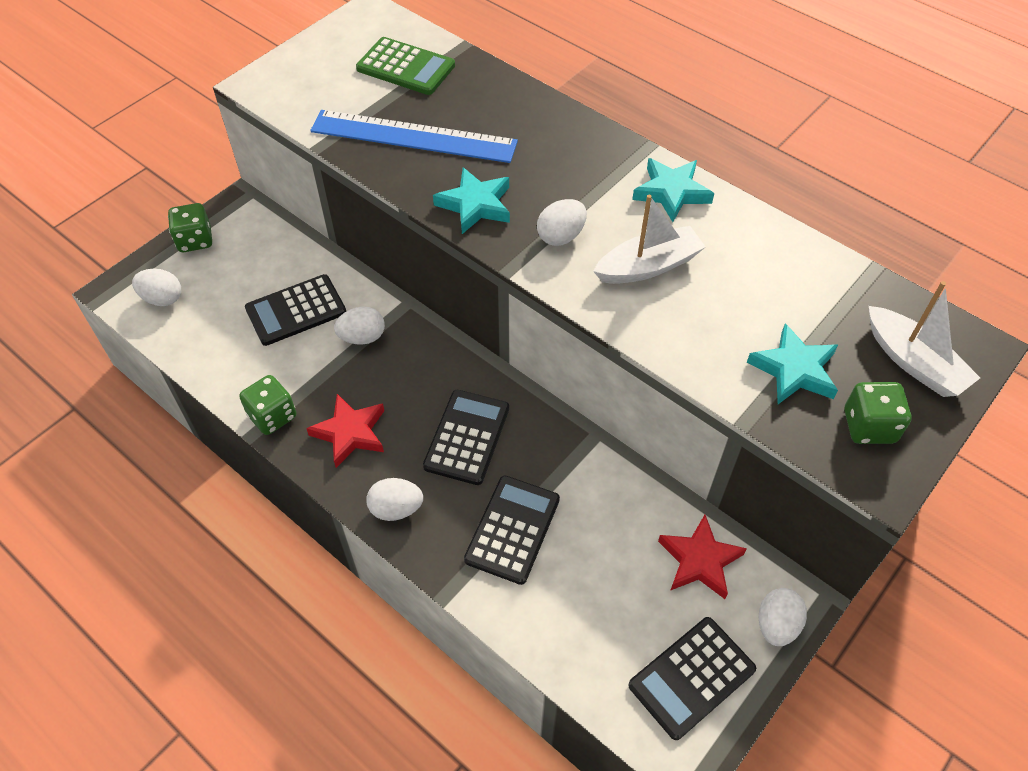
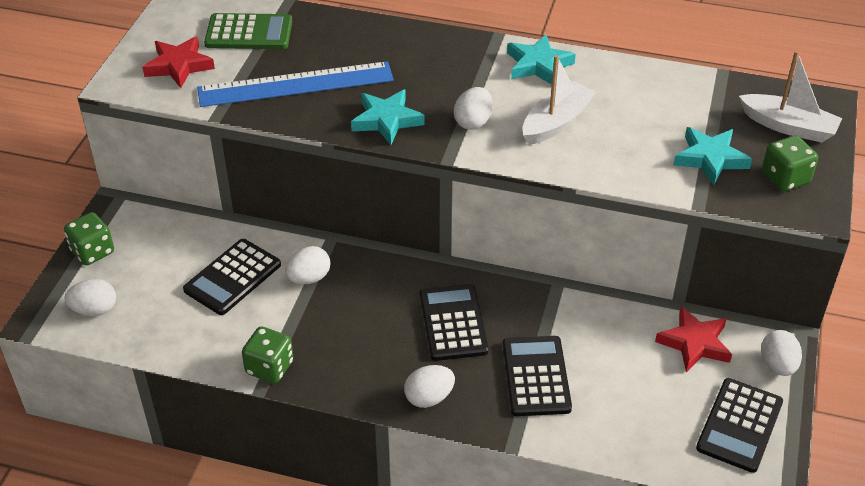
camera: 25 degrees left, 10 degrees down
red star [306,394,384,468] -> red star moved to [142,37,215,88]

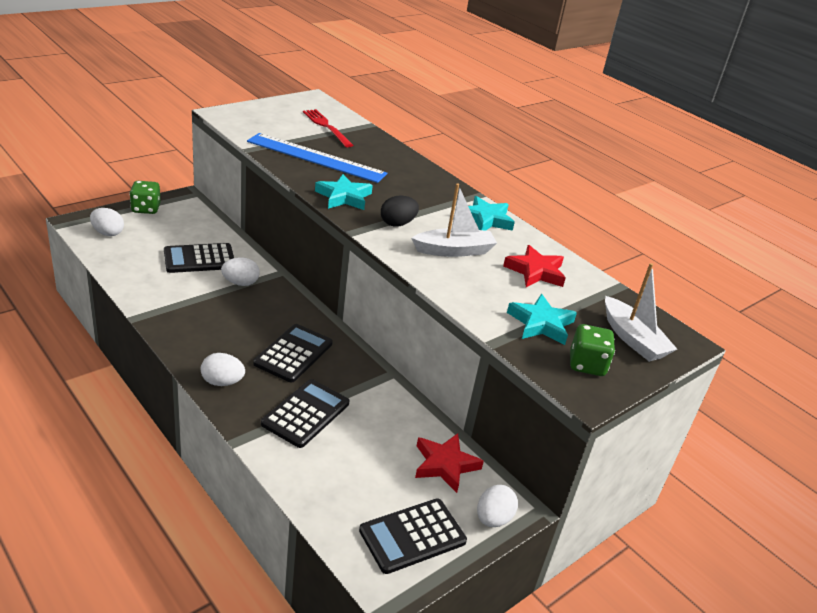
camera: 30 degrees right, 10 degrees down
red star [142,37,215,88] -> red star moved to [503,245,566,287]
green calculator [204,13,292,49] -> red fork [303,109,353,147]
green dice [242,327,293,383] -> none
white egg [454,87,493,130] -> black egg [381,196,419,227]

